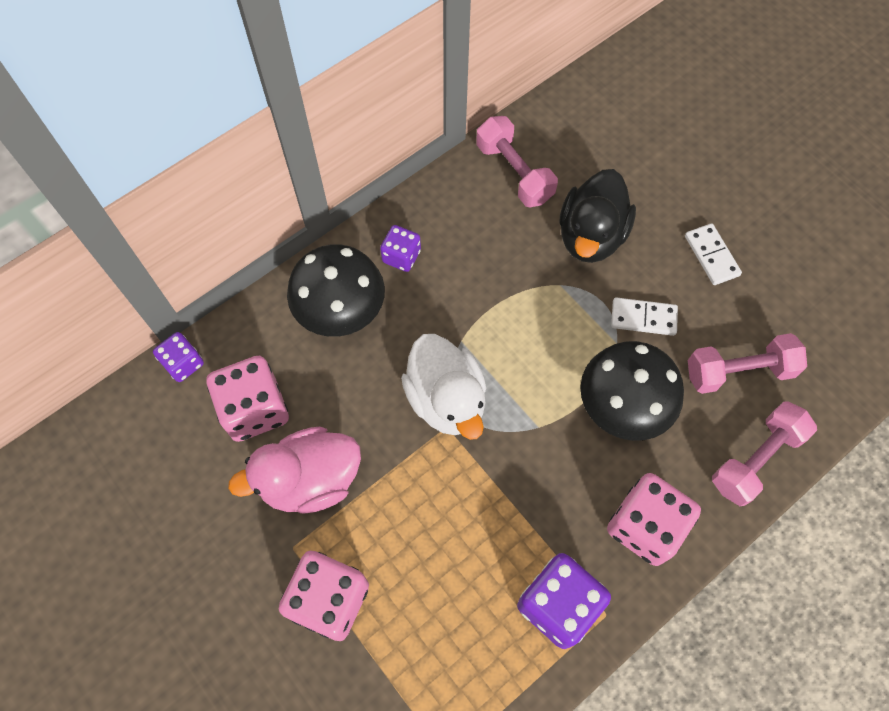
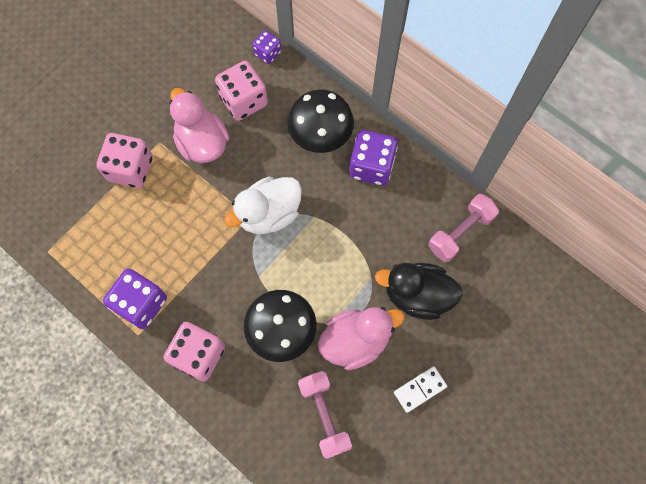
camera: 80 degrees right, 5 degrees up
purple dice [380,225,421,272] -> purple dice [349,130,398,186], size x1.76
white domino [611,297,678,336] -> pink duck [318,307,405,370]
pink dumbbell [712,401,817,506] -> none

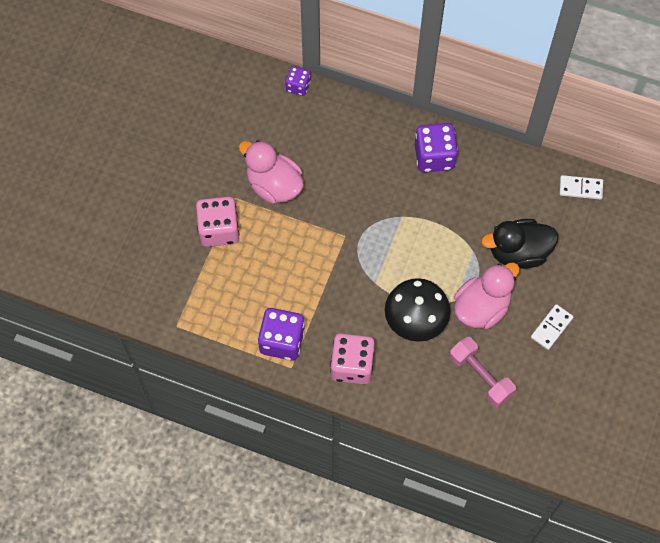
camera: 20 degrees left, 5 degrees down
pink dice [215,61,268,121] -> none
white duck [224,177,302,234] -> none
black mushroom [287,89,354,153] -> none
pink dumbbell [428,194,499,262] -> none
none -> white domino [560,175,603,200]

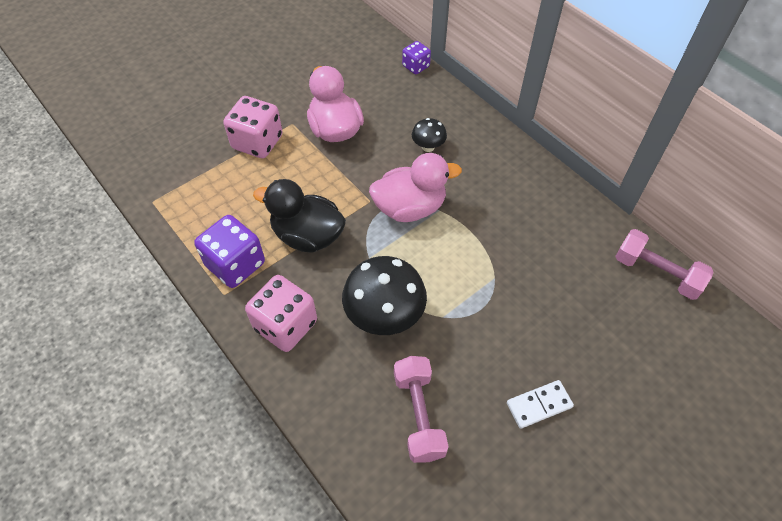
camera: 30 degrees right, 10 degrees down
purple dice [415,123,458,172] -> none
pink duck [454,262,520,329] -> pink duck moved to [369,153,462,222]
black duck [481,219,559,269] -> black duck moved to [253,179,346,253]
white domino [560,175,603,200] -> pink dumbbell [615,229,714,300]
none -> black mushroom [412,118,447,152]

